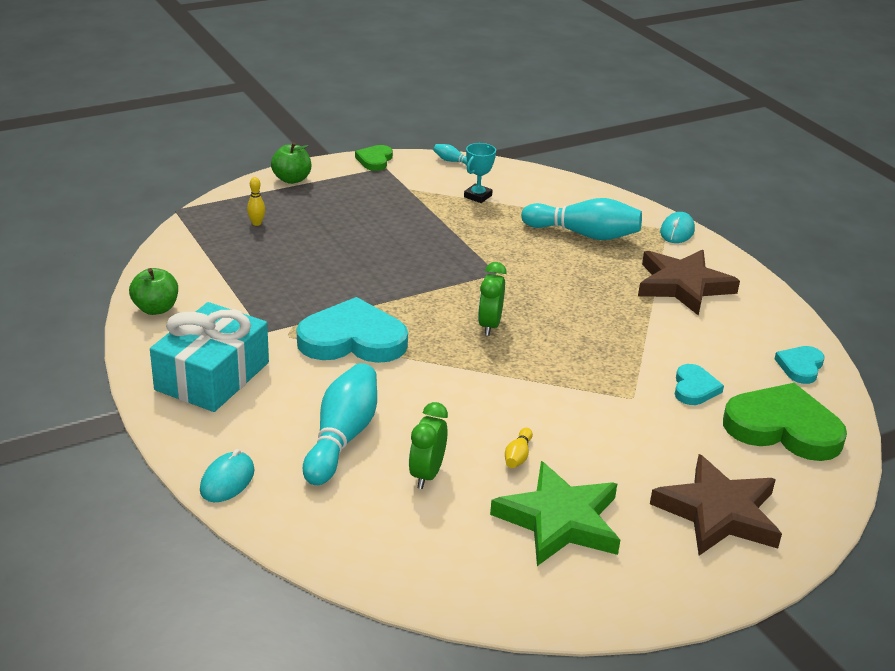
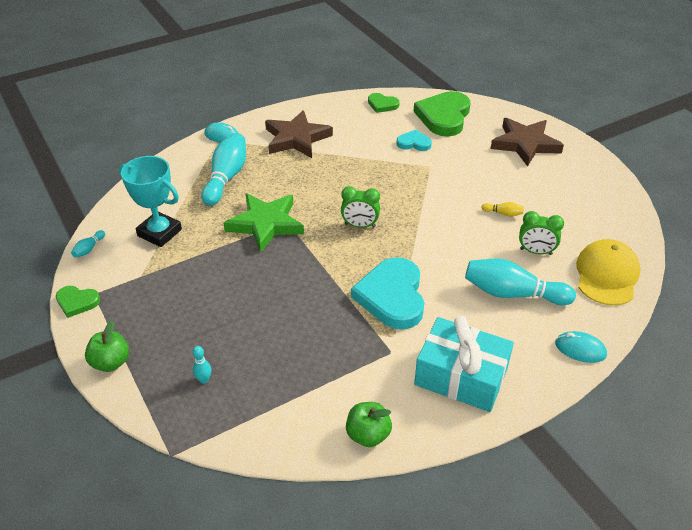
camera: 90 degrees left, 10 degrees up
yellow bowling pin [247,177,265,226] -> turquoise bowling pin [193,346,211,384]
turquoise trophy [464,143,496,203] -> turquoise trophy [119,156,182,247], size x1.74
green star [490,461,620,566] -> green star moved to [224,193,304,252]
turquoise heart [774,346,824,384] -> green heart [368,93,400,113]
none -> yellow cap [576,239,640,306]

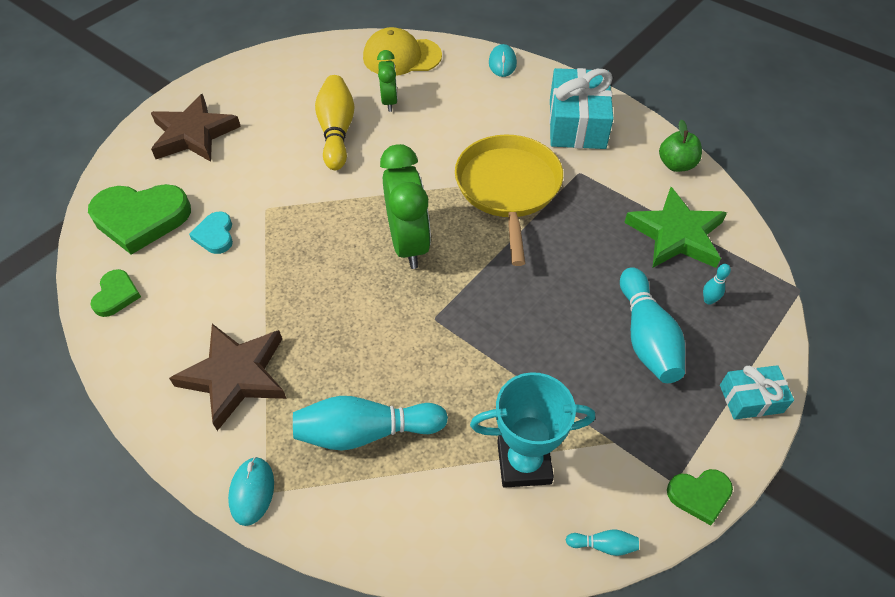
camera: 110 degrees left, 10 degrees up
green heart [56,286,100,318] -> green heart turned 90 degrees clockwise [667,469,733,525]
green apple [85,320,129,372] -> turquoise gift [720,365,794,420]
turquoise trophy [119,156,182,247] -> turquoise trophy turned 75 degrees clockwise [470,372,595,488]
green star [224,193,304,252] -> green star moved to [624,187,727,268]
green clock [341,186,380,228] -> green clock [380,144,431,269], size x1.76
turquoise heart [351,257,424,330] -> yellow pan [455,134,563,266]
turquoise bowling pin [465,258,576,305] -> turquoise bowling pin moved to [620,267,685,383]
yellow bowling pin [482,202,524,217] -> yellow bowling pin [315,75,354,170], size x2.35

